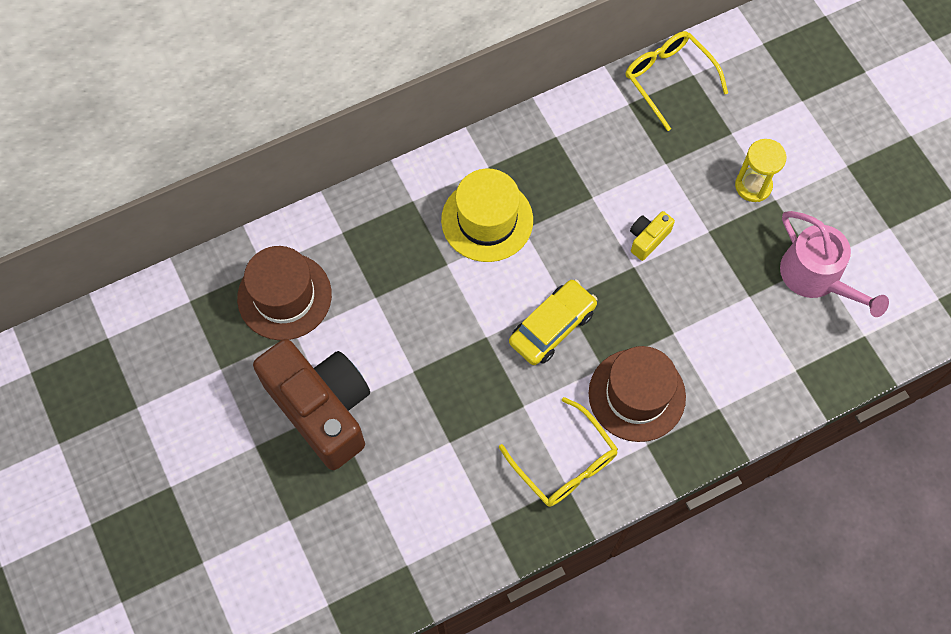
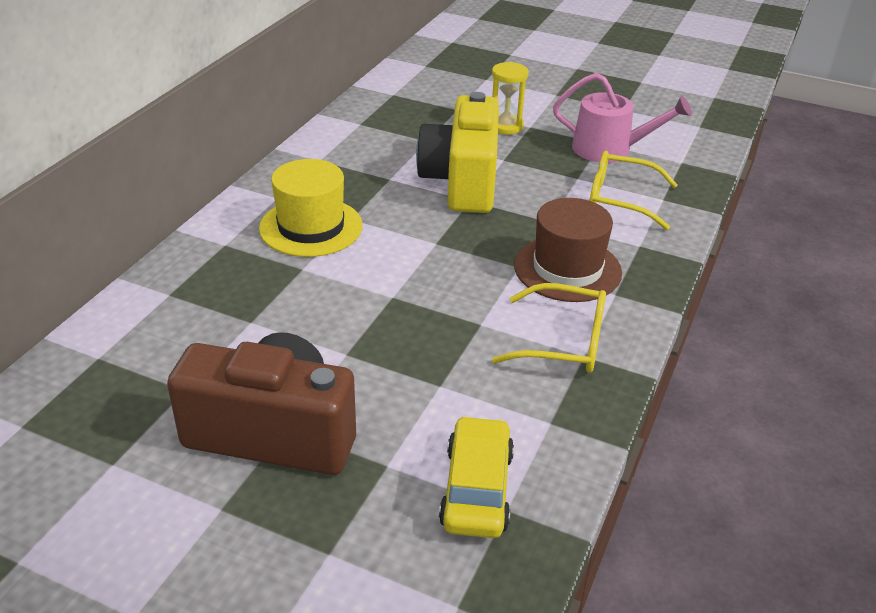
camera: 40 degrees left, 30 degrees down
brown hat [237,246,332,340] -> none
yellow car [509,279,597,365] -> yellow car moved to [439,416,514,538]
yellow glasses [625,31,728,131] -> yellow glasses moved to [590,151,678,230]
yellow camera [630,211,675,261] -> yellow camera [416,92,499,213], size x2.48

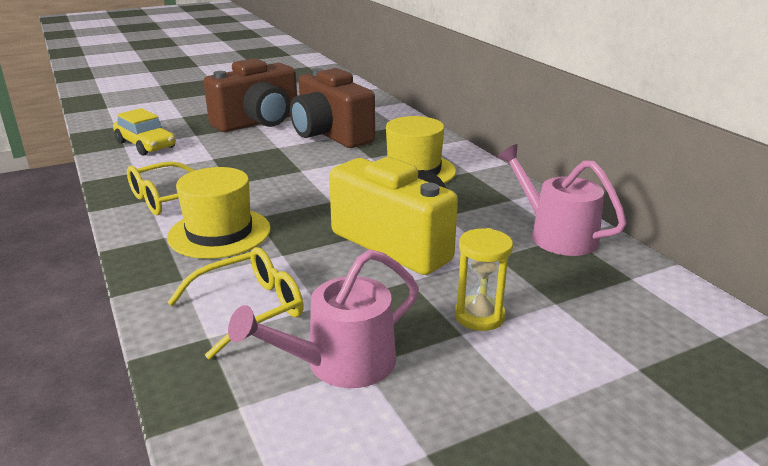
camera: 130 degrees right, 10 degrees down
brown hat [514,198,622,302] -> yellow hat [167,167,271,259]
none -> brown camera [290,68,375,148]
none -> pink watering can [497,144,626,256]

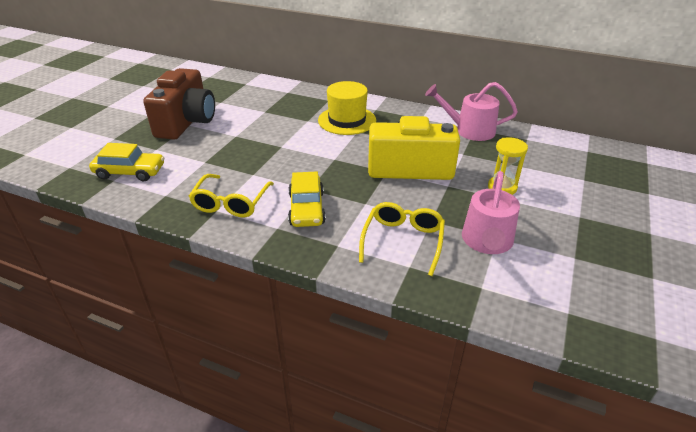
camera: 40 degrees left, 10 degrees up
yellow hat [167,167,271,259] -> yellow car [288,171,326,227]
brown camera [290,68,375,148] -> none

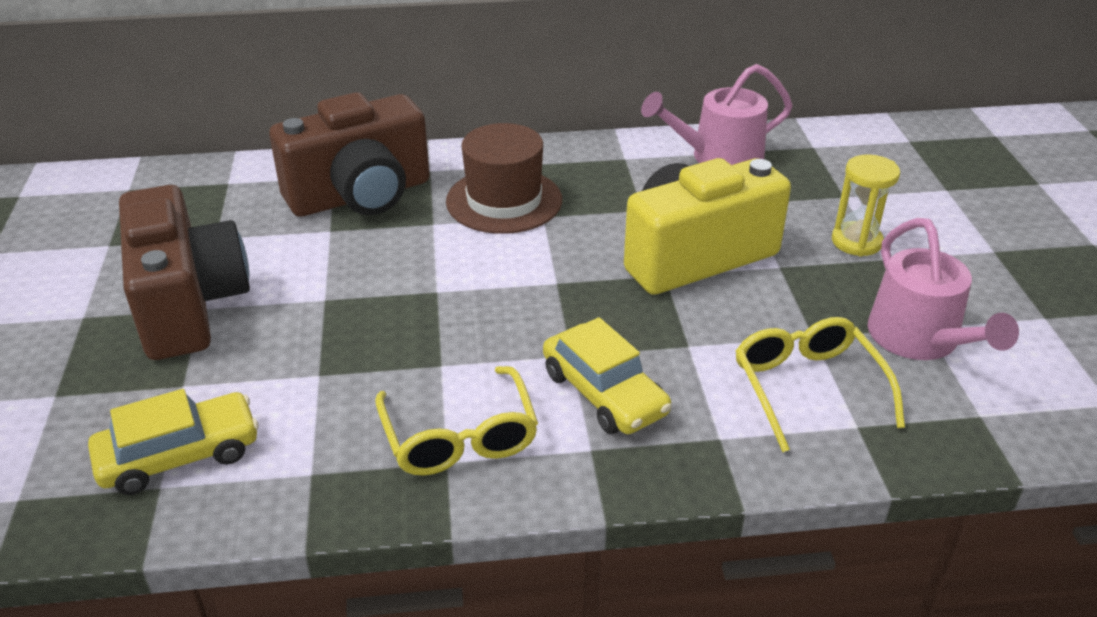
camera: 30 degrees left, 0 degrees up
yellow hat [318,81,376,135] -> brown hat [446,123,562,234]
none -> brown camera [269,92,430,217]

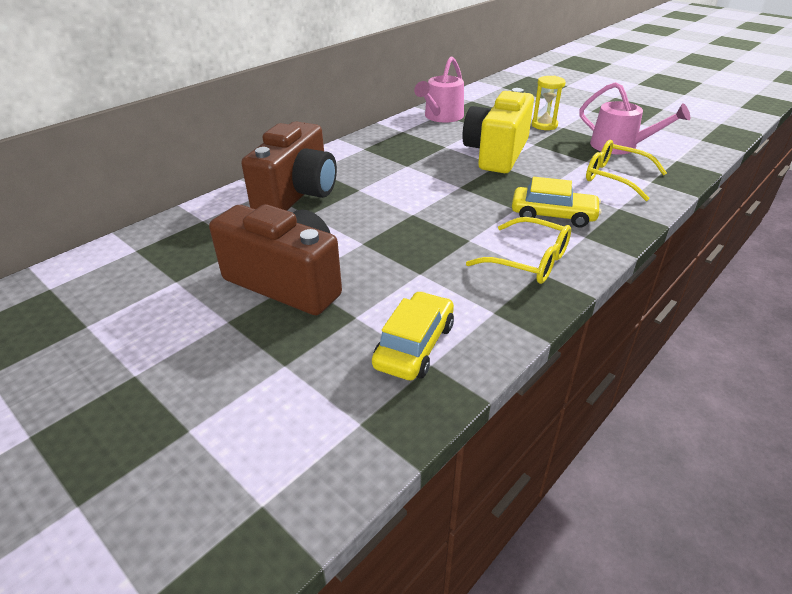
camera: 40 degrees left, 0 degrees up
brown hat [446,123,562,234] -> none

